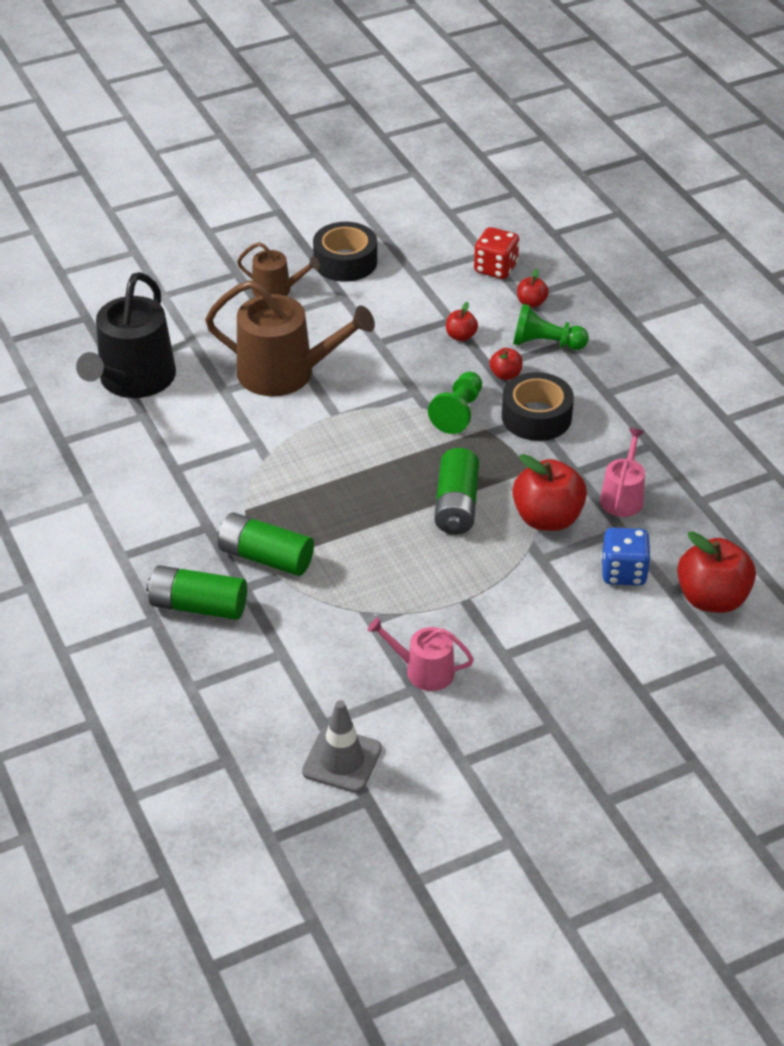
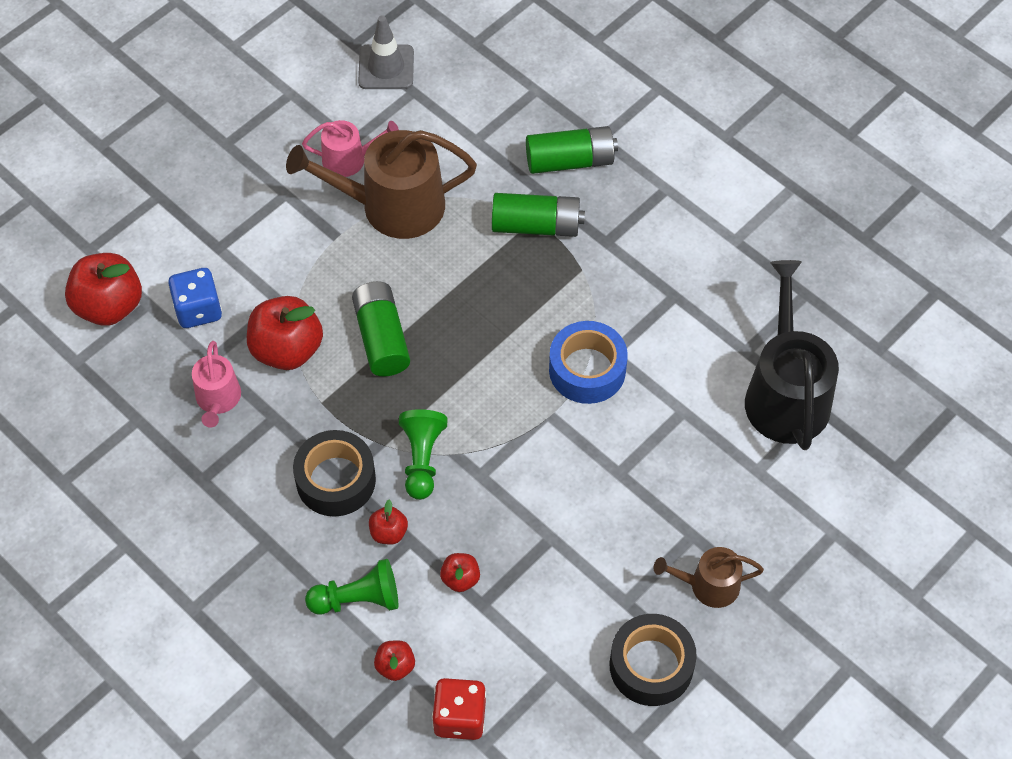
camera: 160 degrees right, 15 degrees up
brown watering can [205,280,375,396] -> brown watering can moved to [286,130,477,239]
none -> blue tape [549,321,628,404]

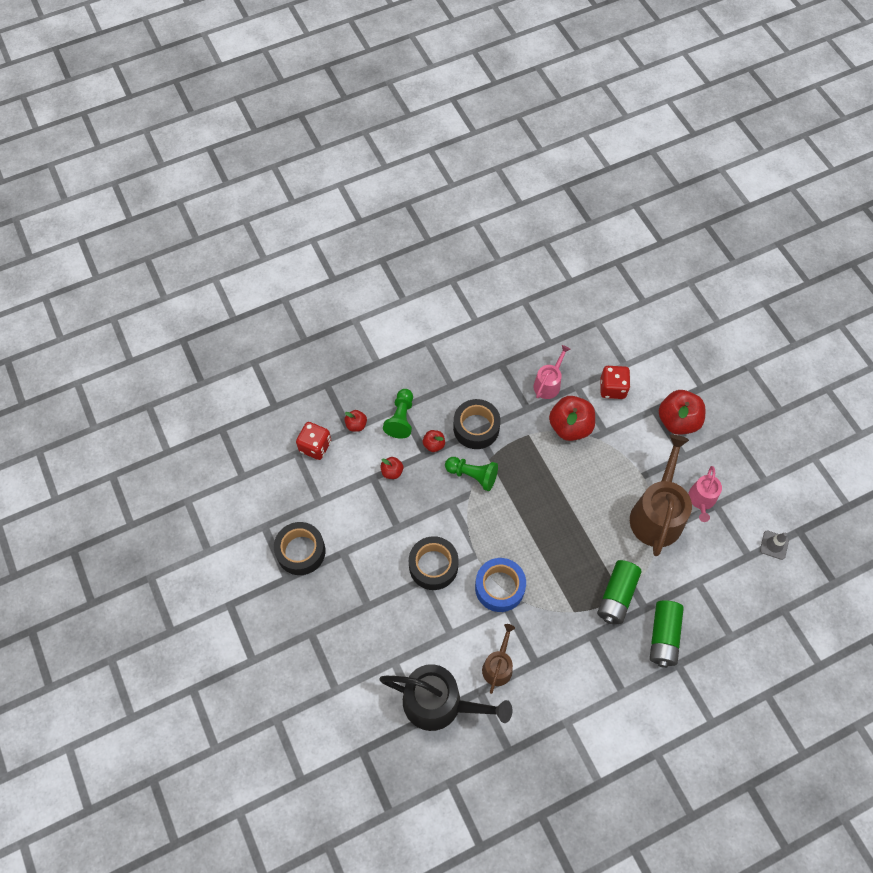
camera: 110 degrees right, 5 degrees up
red apple [65,253,142,326] -> red apple moved to [659,390,706,435]
blue dice [168,268,222,328] -> red dice [600,366,631,399]
pink watering can [192,341,241,428] -> pink watering can turned 105 degrees clockwise [533,345,571,399]
green battery [352,281,410,376] -> none
grey traffic cone [358,16,414,89] -> grey traffic cone [760,531,789,560], size x0.66
brown watering can [653,547,764,608] -> brown watering can moved to [482,624,515,694]
none -> black tape [409,536,459,590]

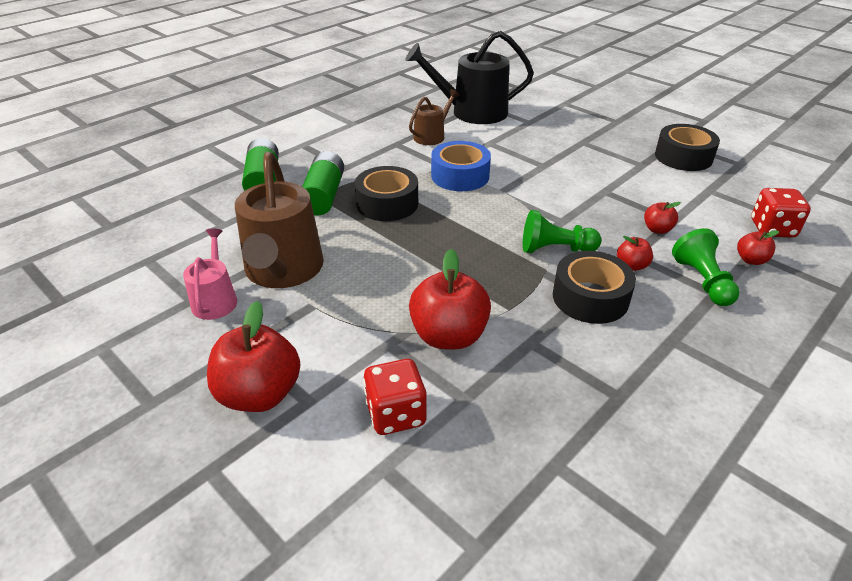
camera: 160 degrees right, 25 degrees down
black tape [409,536,459,590] -> black tape moved to [355,166,418,221]
brown watering can [482,624,515,694] -> brown watering can turned 135 degrees counterclockwise [409,89,460,145]
pink watering can [533,345,571,399] -> none
grey traffic cone [760,531,789,560] -> none

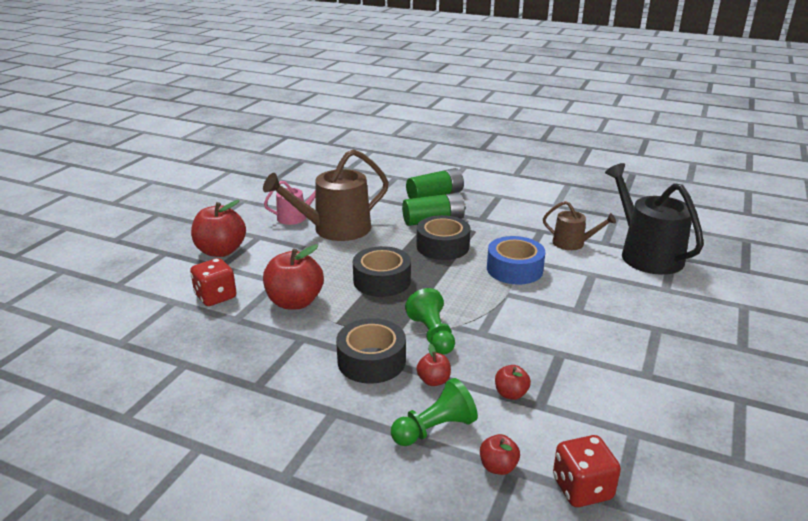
camera: 70 degrees right, 10 degrees down
black tape [655,124,720,171] -> black tape moved to [353,246,411,297]

